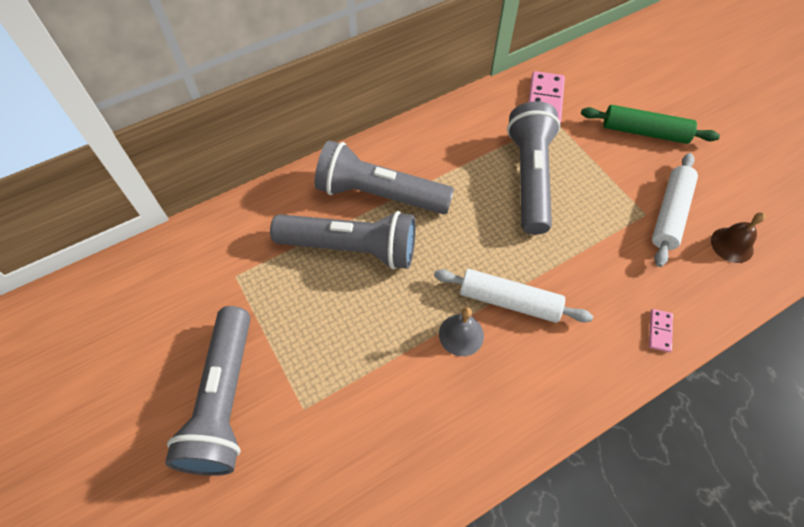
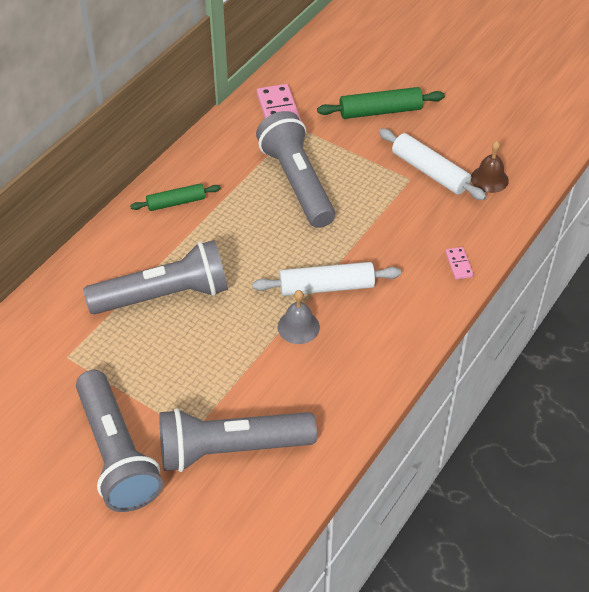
camera: 25 degrees left, 10 degrees down
grey flashlight [315,140,454,214] -> grey flashlight moved to [159,408,317,472]
white rolling pin [652,153,698,267] -> white rolling pin turned 45 degrees counterclockwise [379,129,486,200]
none -> green rolling pin [130,183,221,211]

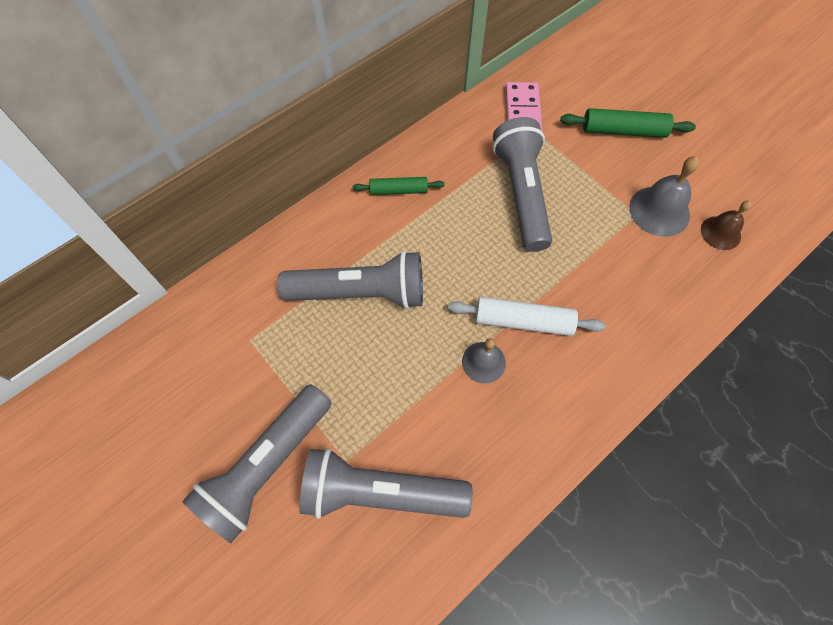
camera: 15 degrees right, 15 degrees up
grey flashlight [76,370,163,512] -> grey flashlight turned 45 degrees clockwise [182,384,331,543]
white rolling pin [379,129,486,200] -> grey bell [629,156,700,237]
pink domino [445,247,474,280] -> none

